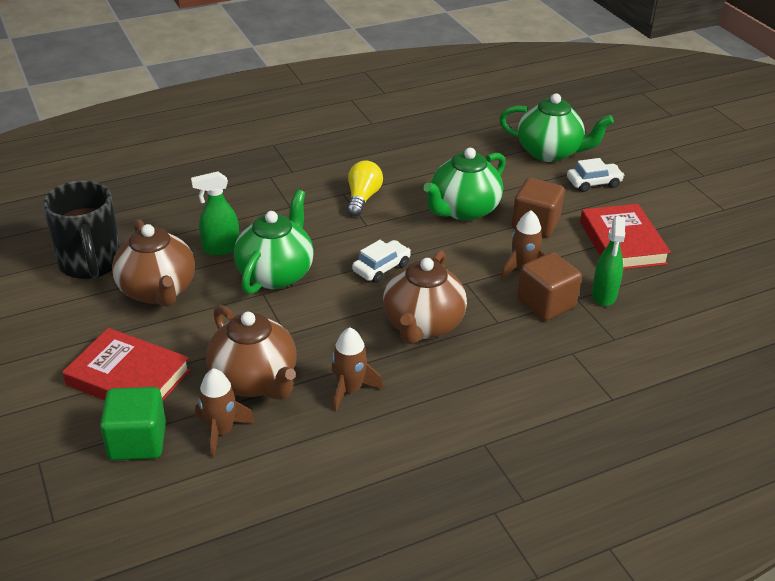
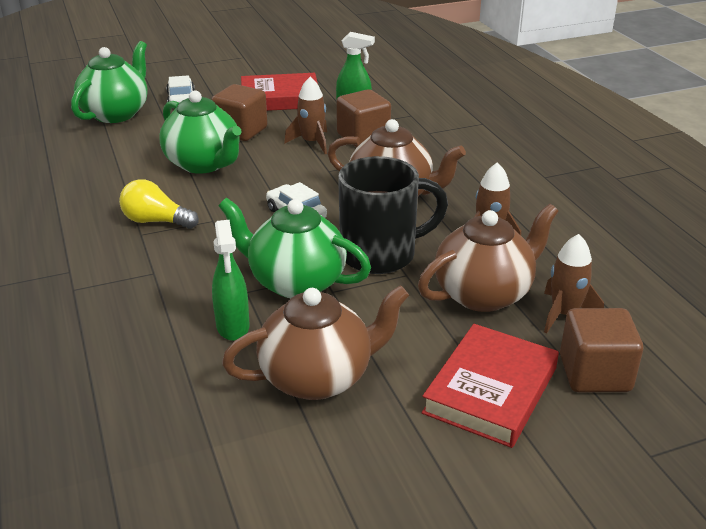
camera: 85 degrees left, 5 degrees down
black mug [43,180,120,279] -> black mug moved to [338,156,448,274]
green cube [100,387,166,460] -> brown cube [560,308,643,392]

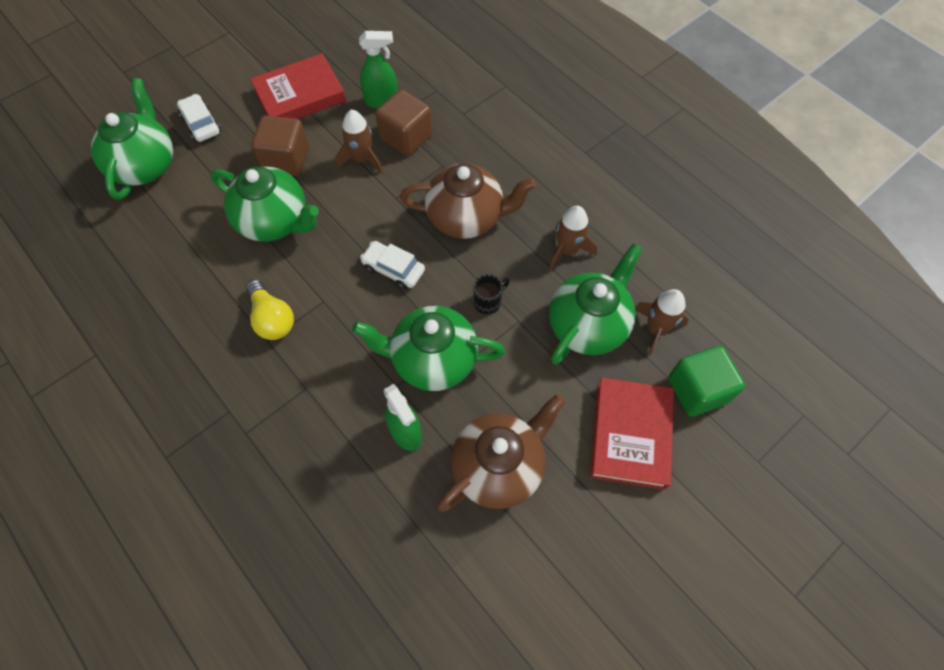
camera: 20 degrees left, 30 degrees up
yellow light bulb [119,179,199,229] -> yellow light bulb turned 120 degrees counterclockwise [246,280,294,340]
black mug [338,156,448,274] -> black mug [473,274,510,314], size x0.42
brown teapot [418,204,559,312] -> green teapot [549,243,642,364]
brown cube [560,308,643,392] -> green cube [668,345,745,417]

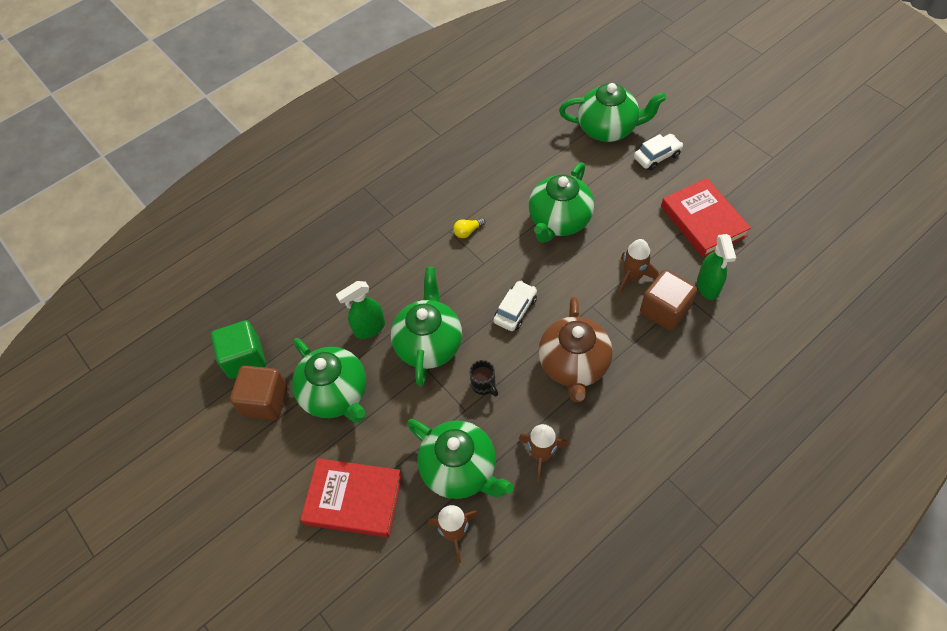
camera: 95 degrees right, 5 degrees down
yellow light bulb [246,280,294,340] -> yellow light bulb [453,218,485,238], size x0.59
brown cube [251,116,309,176] -> brown cube moved to [230,365,288,420]
brown teapot [437,394,565,512] -> green teapot [292,338,367,423]
green cube [668,345,745,417] -> green cube moved to [211,320,266,379]

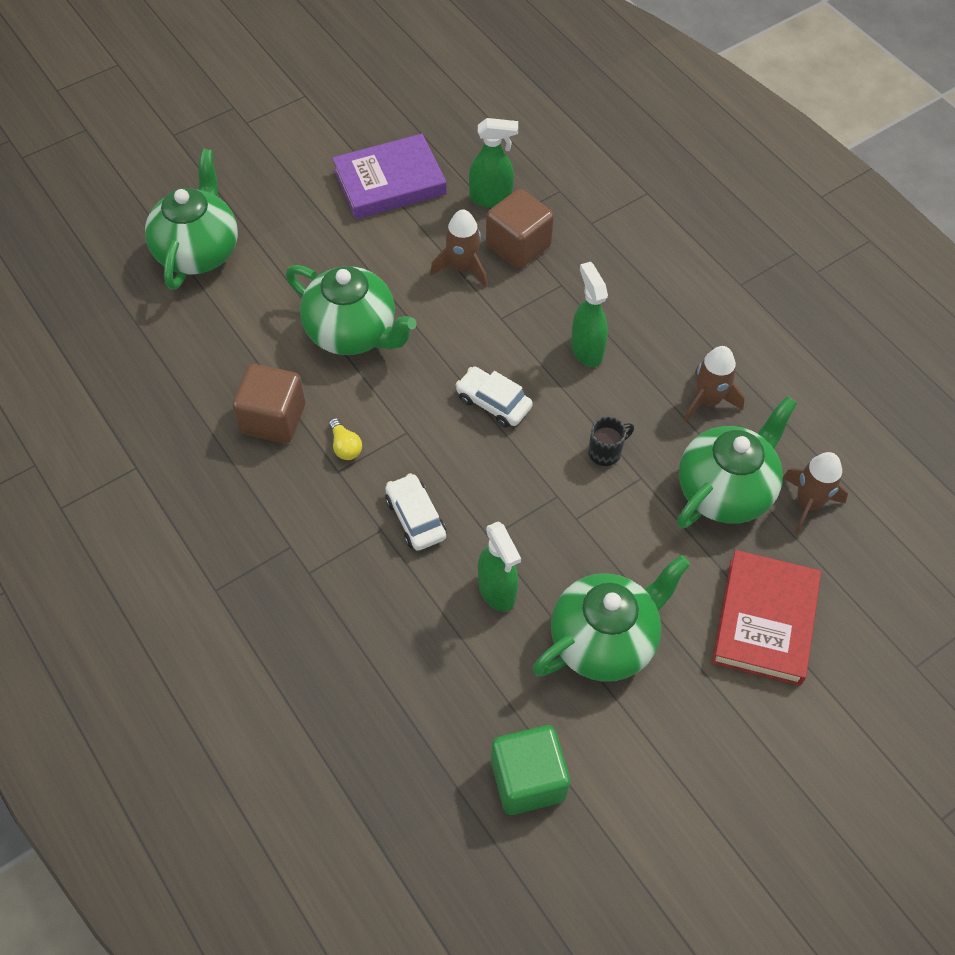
camera: 90 degrees left, 0 degrees up
brown cube [230,365,288,420] -> brown cube moved to [232,364,305,443]
green teapot [391,267,462,386] -> none
brown teapot [539,297,612,402] -> green spray bottle [571,262,608,367]
white car [634,134,683,170] -> white car moved to [385,473,446,551]
red book [661,178,751,257] -> purple book [332,134,447,219]

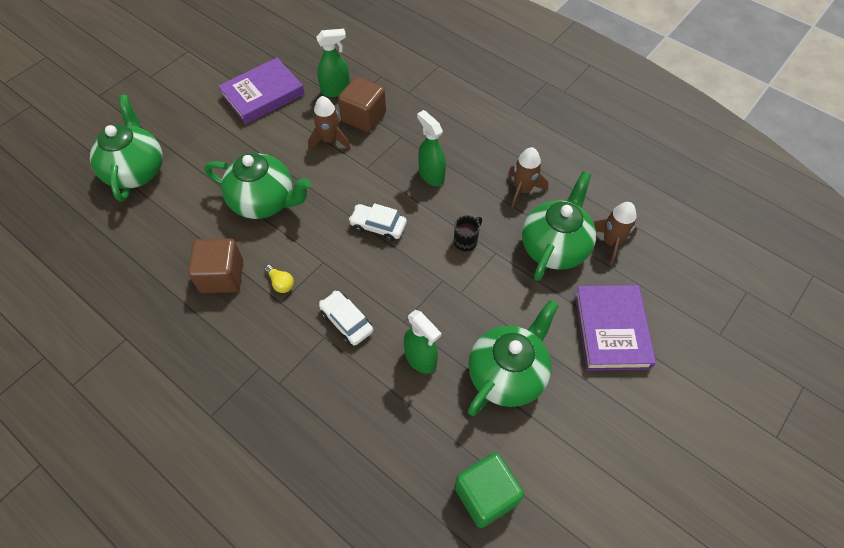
camera: 15 degrees left, 0 degrees up
red book [712,550,821,686] -> purple book [574,285,656,371]

